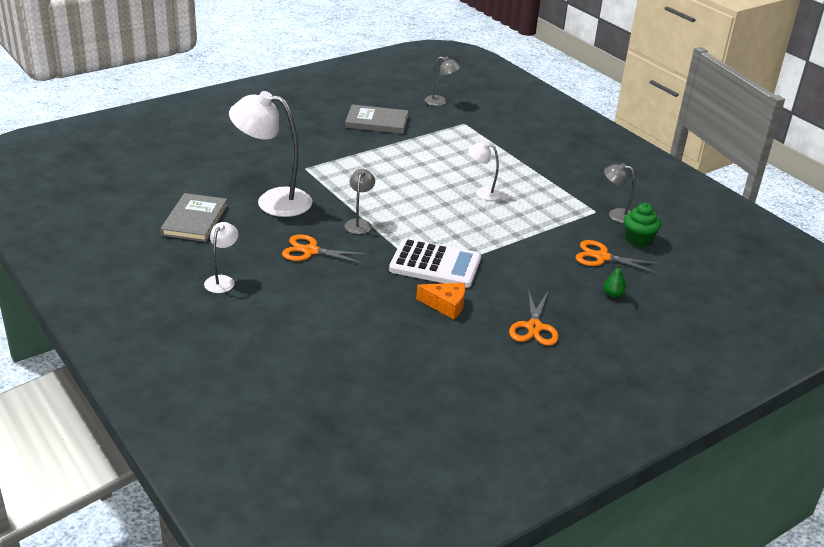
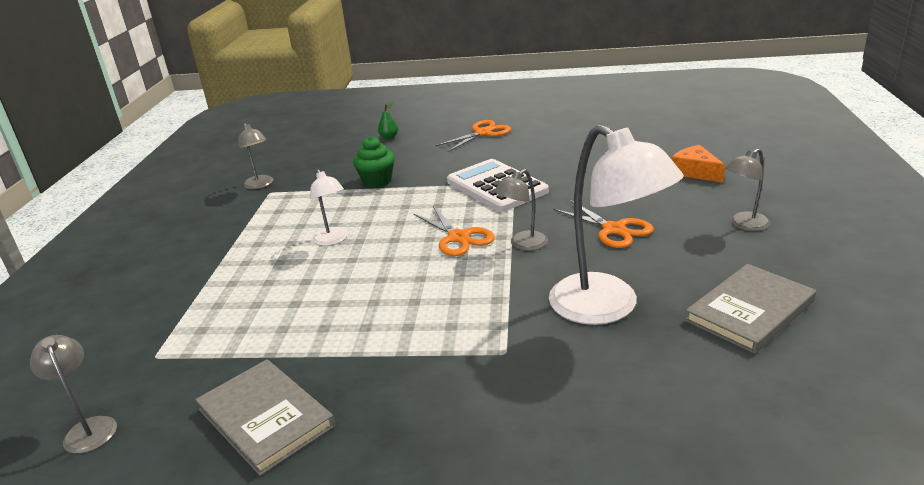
camera: 135 degrees left, 5 degrees down
white lamp [204,222,238,293] -> grey lamp [725,148,770,231]
orange cheese [416,283,465,319] -> orange cheese moved to [671,145,725,183]
orange scissors [575,240,659,273] -> orange scissors moved to [414,206,495,256]
green cupcake [624,203,661,247] -> green cupcake moved to [353,136,395,188]

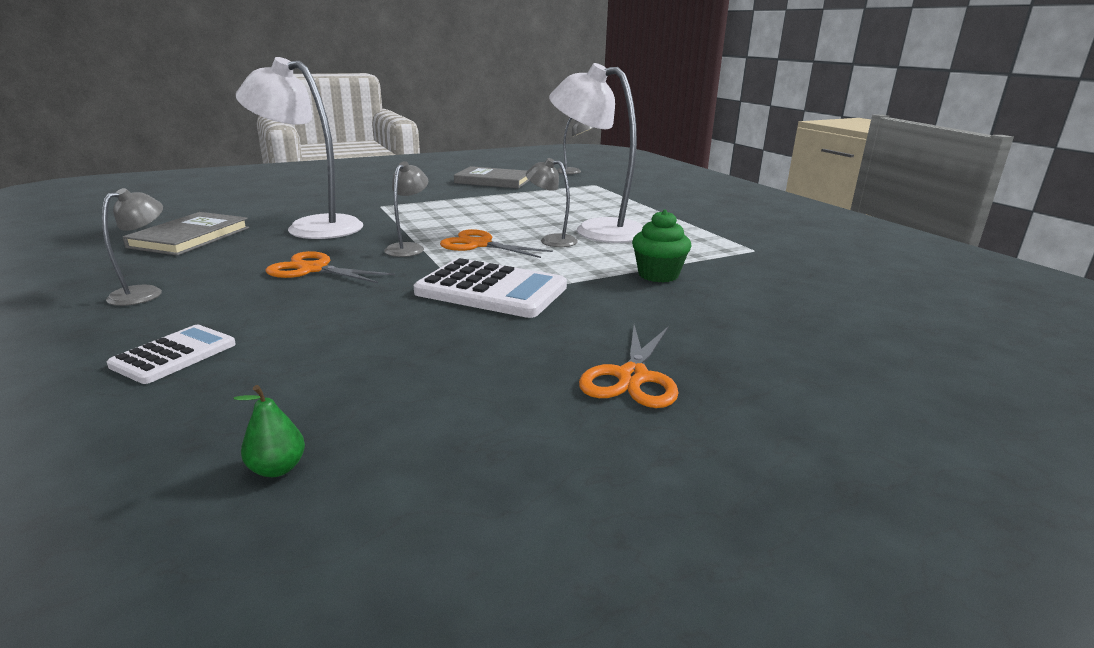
camera: 145 degrees right, 5 degrees down
grey lamp [238,123,273,189] -> grey lamp moved to [526,158,578,247]
white lamp [310,169,348,246] -> white lamp [549,63,643,243], size x2.02
green pear [378,102,398,139] -> green pear moved to [233,385,305,477]
orange cheese [671,145,725,183] -> white calculator [107,325,236,384]

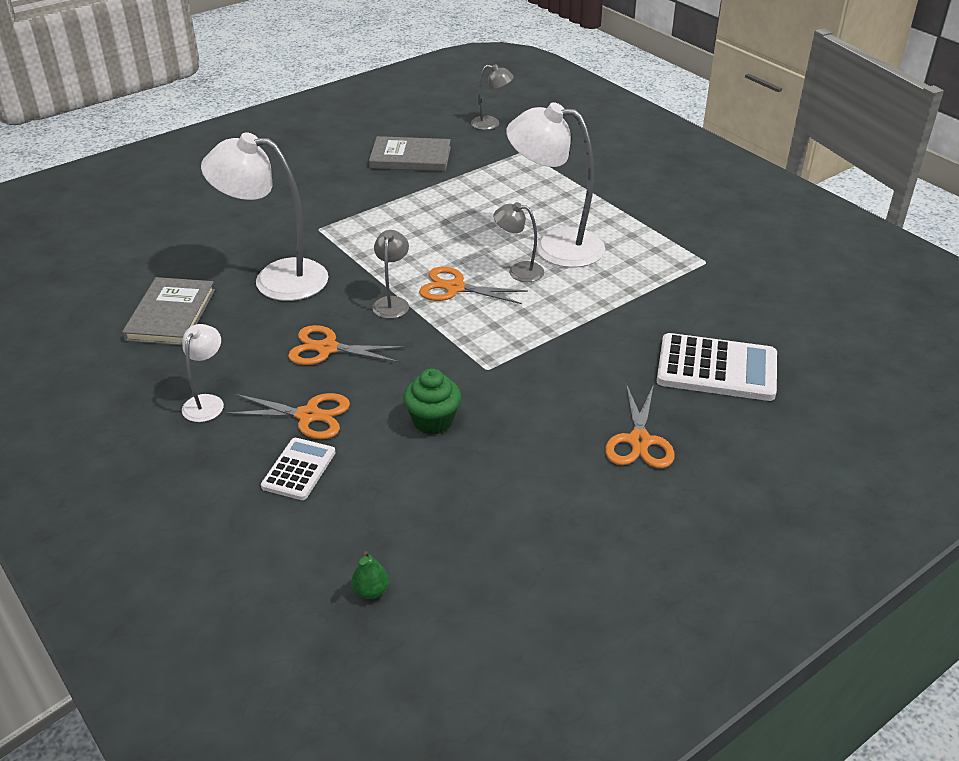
camera: 10 degrees left, 15 degrees up
grey lamp [102,188,163,306] -> white lamp [182,324,224,422]
green pear [233,385,305,477] -> green pear moved to [351,551,389,599]
white calculator [414,258,567,318] -> white calculator moved to [657,333,777,401]
green cupcake [632,210,691,283] -> green cupcake moved to [403,368,461,435]
none -> orange scissors [225,393,350,439]

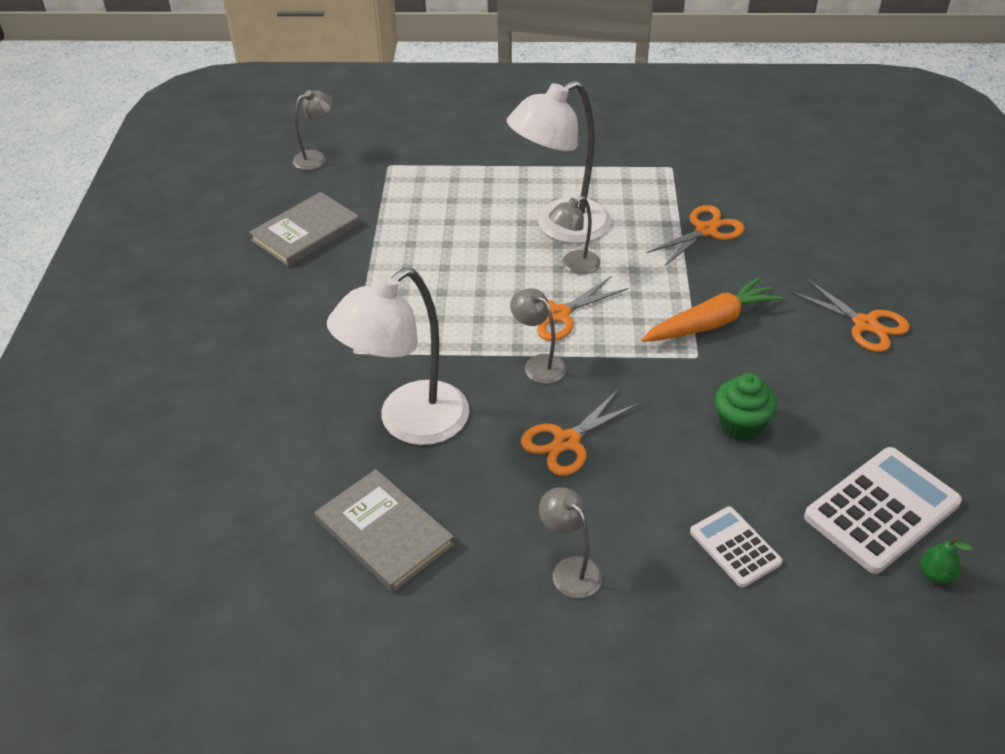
camera: 50 degrees left, 5 degrees up
white lamp [182,324,224,422] -> grey lamp [539,487,603,598]
orange scissors [225,393,350,439] -> orange scissors moved to [646,205,744,266]
white calculator [657,333,777,401] -> white calculator moved to [804,447,962,574]
none -> orange carrot [641,277,782,342]

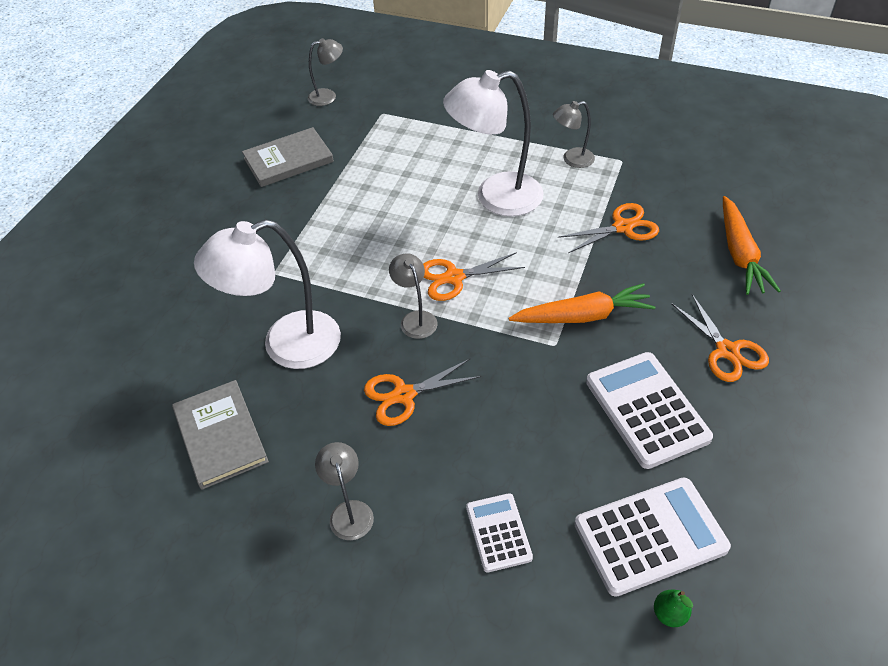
camera: 20 degrees right, 5 degrees up
grey lamp [549,196,600,274] -> grey lamp moved to [553,101,595,168]
green cupcake [715,373,777,441] -> none
none -> white calculator [586,352,713,469]
none -> orange carrot [723,196,781,295]

